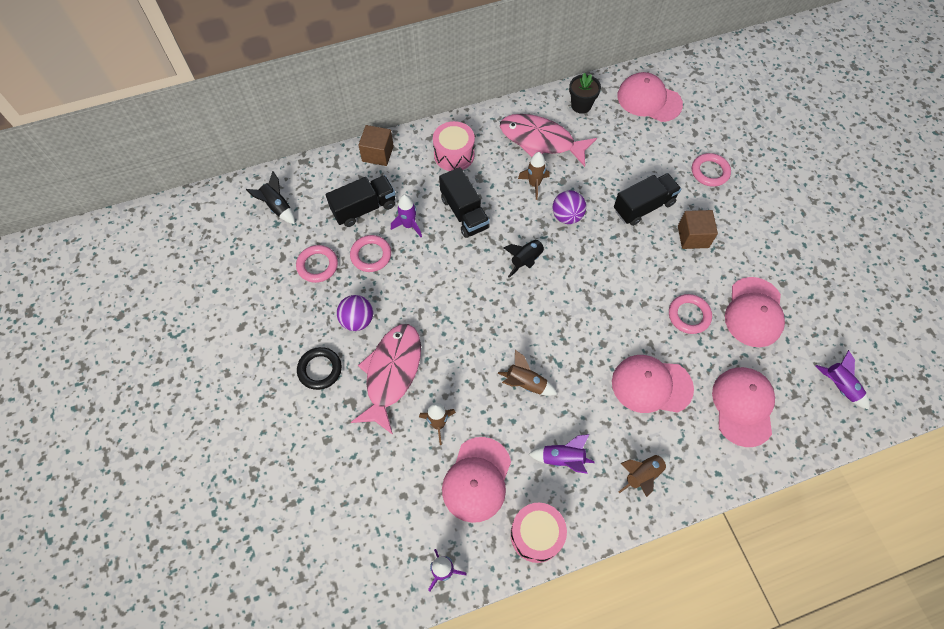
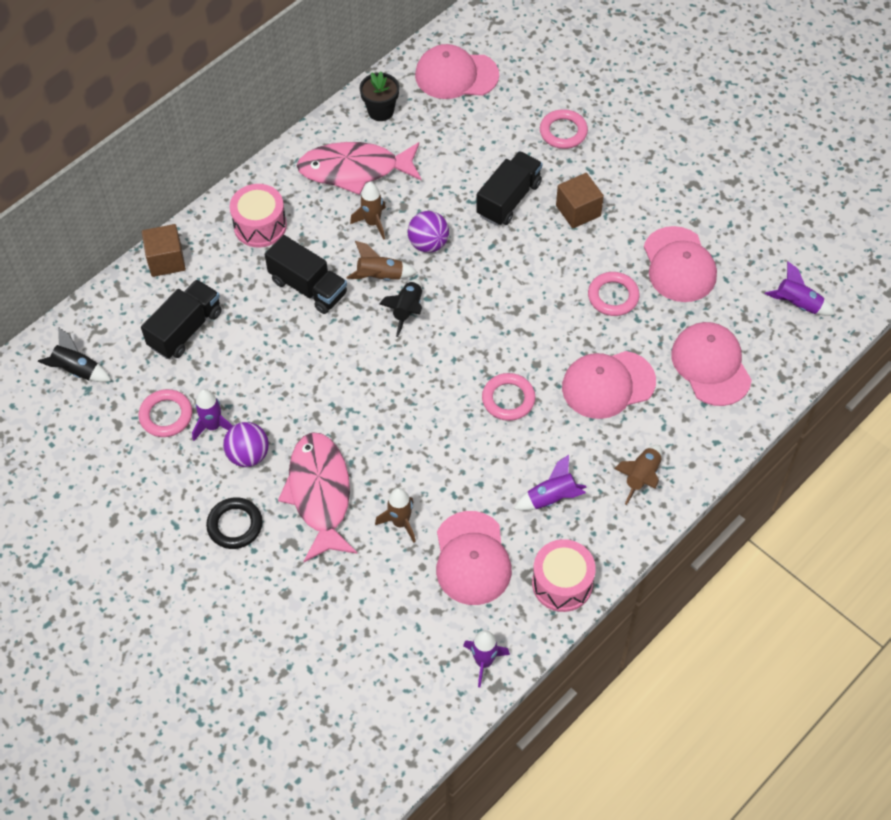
camera: 25 degrees left, 5 degrees down
pink ring [350,235,391,272] -> pink ring moved to [482,373,536,421]
purple rocket [391,195,422,237] -> purple rocket moved to [192,389,233,441]
brown rocket [498,350,557,396] -> brown rocket moved to [347,241,418,281]

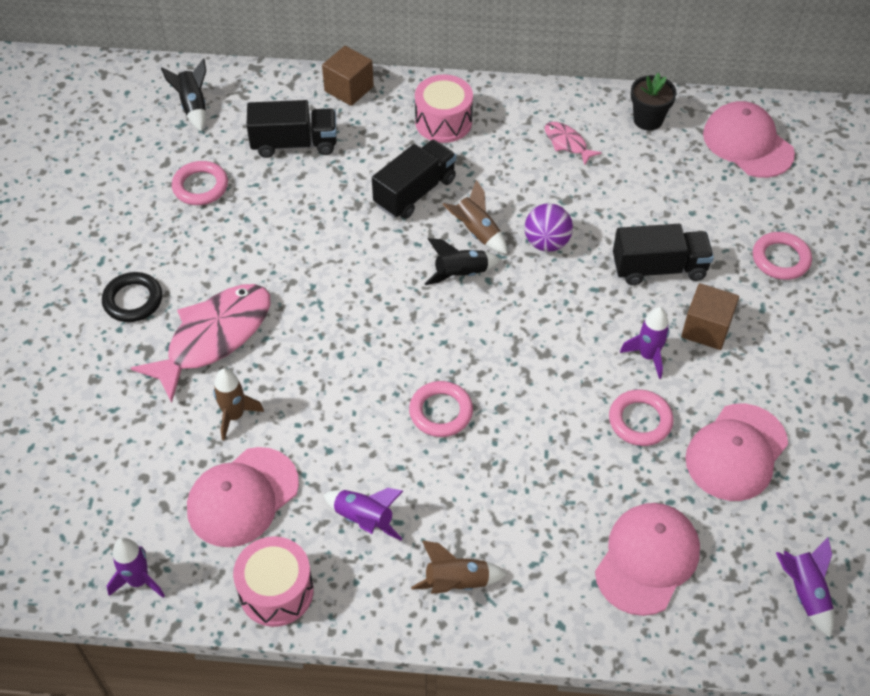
camera: 50 degrees right, 5 degrees down
purple rocket [192,389,233,441] -> purple rocket moved to [620,307,669,379]
purple ball [223,422,269,467] -> none
black truck [264,235,347,314] -> black truck turned 135 degrees counterclockwise [372,139,457,219]
pink fish [297,142,421,195] -> pink fish [545,122,602,165], size x0.47
brown rocket [350,182,386,240] -> none
pink cap [562,351,656,419] -> none

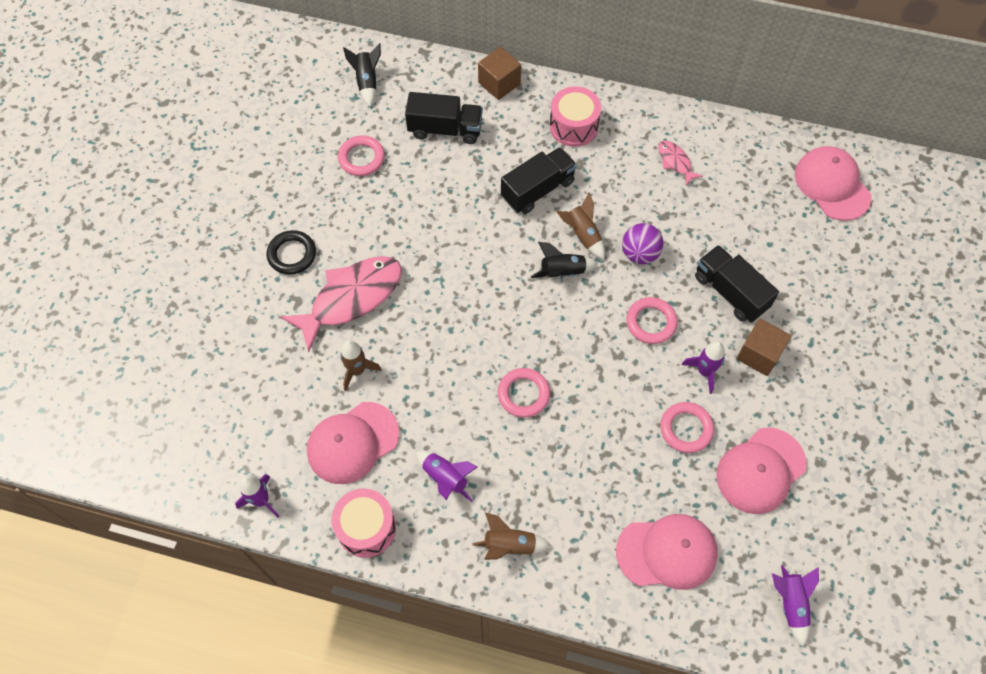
camera: 10 degrees right, 10 degrees up
pink cap [595,503,700,616] -> pink cap turned 45 degrees clockwise [616,514,718,590]
black truck [613,224,714,285] -> black truck turned 135 degrees counterclockwise [695,245,779,323]
black flower pot [631,73,677,131] -> none
pink ring [753,232,812,280] -> pink ring moved to [626,297,677,344]

